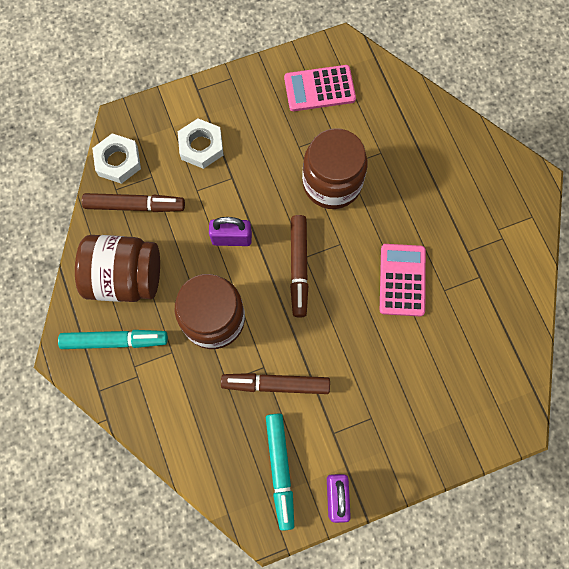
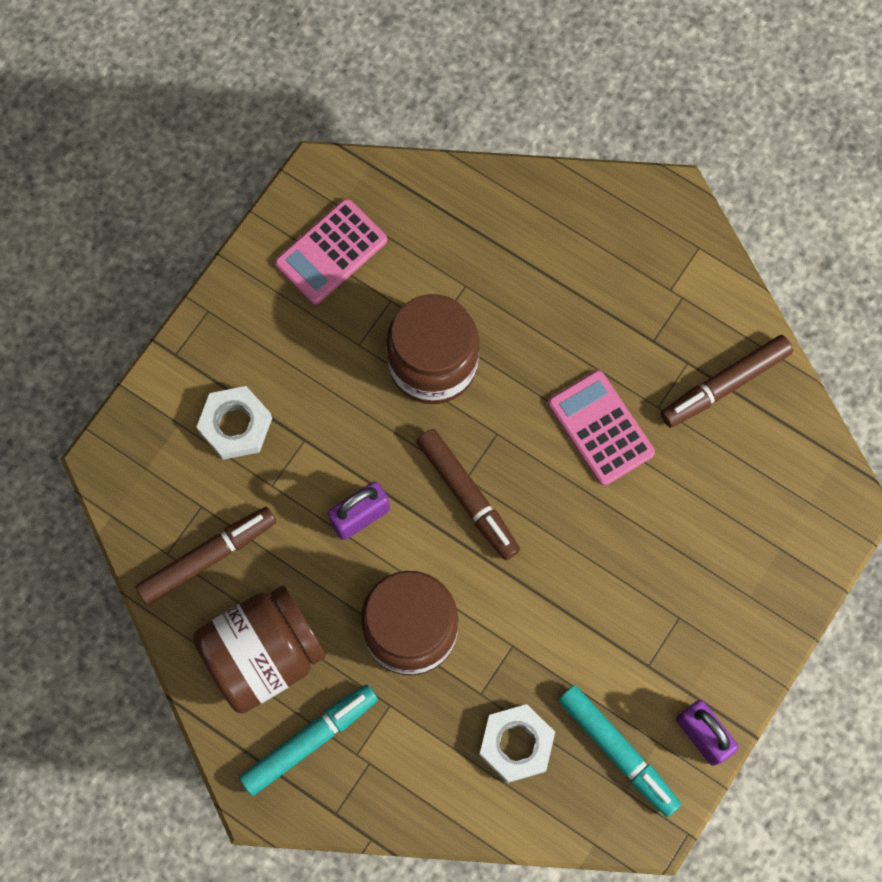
camera: 35 degrees left, 0 degrees up
white nut [92,133,141,184] -> white nut moved to [479,704,555,783]
brown marker [221,373,330,394] -> brown marker moved to [661,335,793,428]

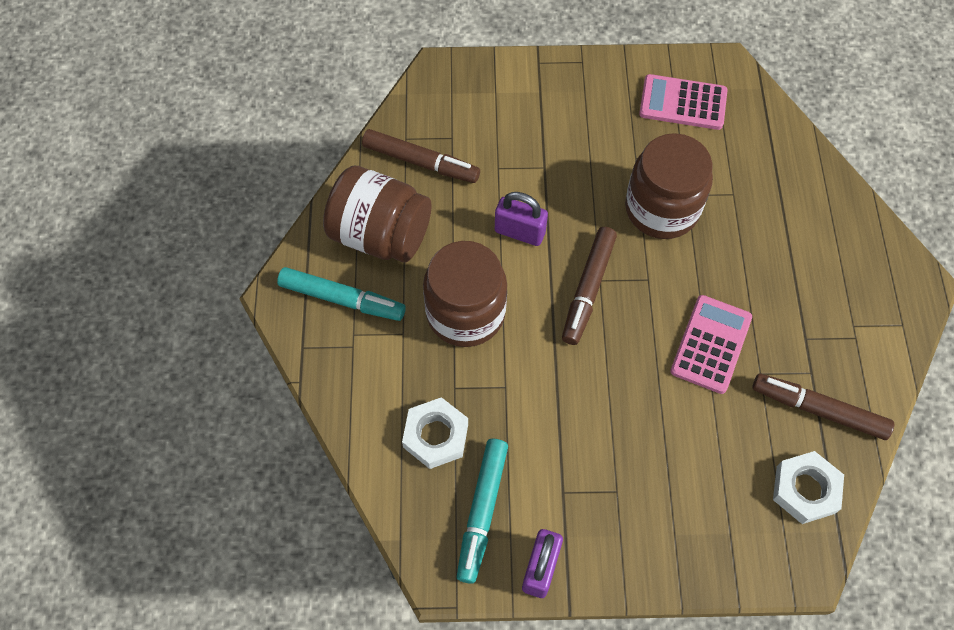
camera: 55 degrees right, 10 degrees down
white nut [196,386,272,460] -> white nut moved to [773,451,844,524]

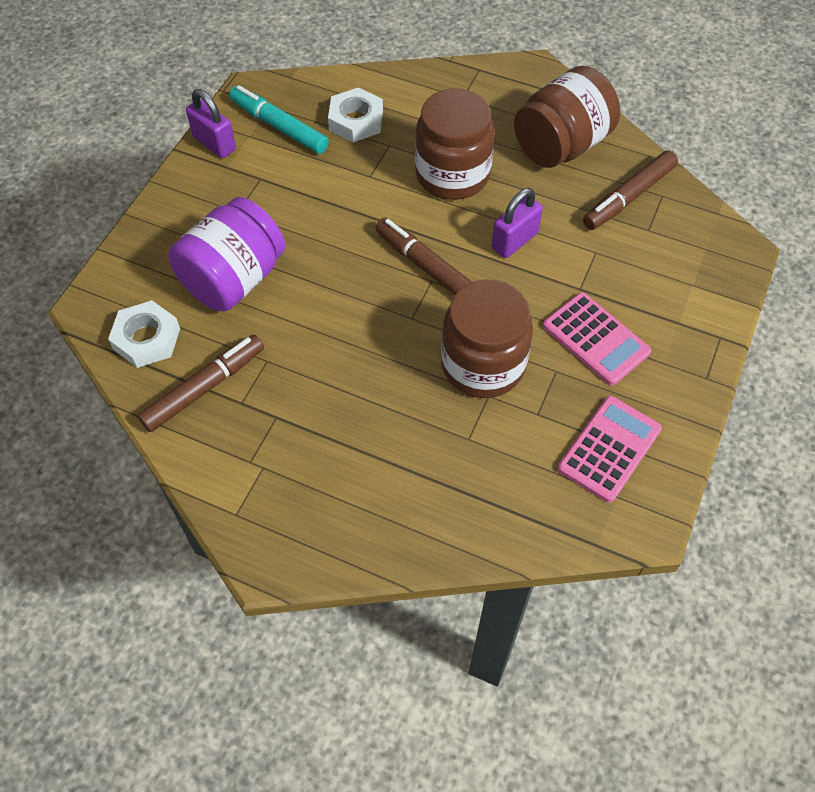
camera: 115 degrees right, 5 degrees down
turquoise marker [277,267,406,321] -> none
pink calculator [670,295,752,394] -> pink calculator moved to [543,293,651,385]
none -> purple jar [168,197,285,312]

